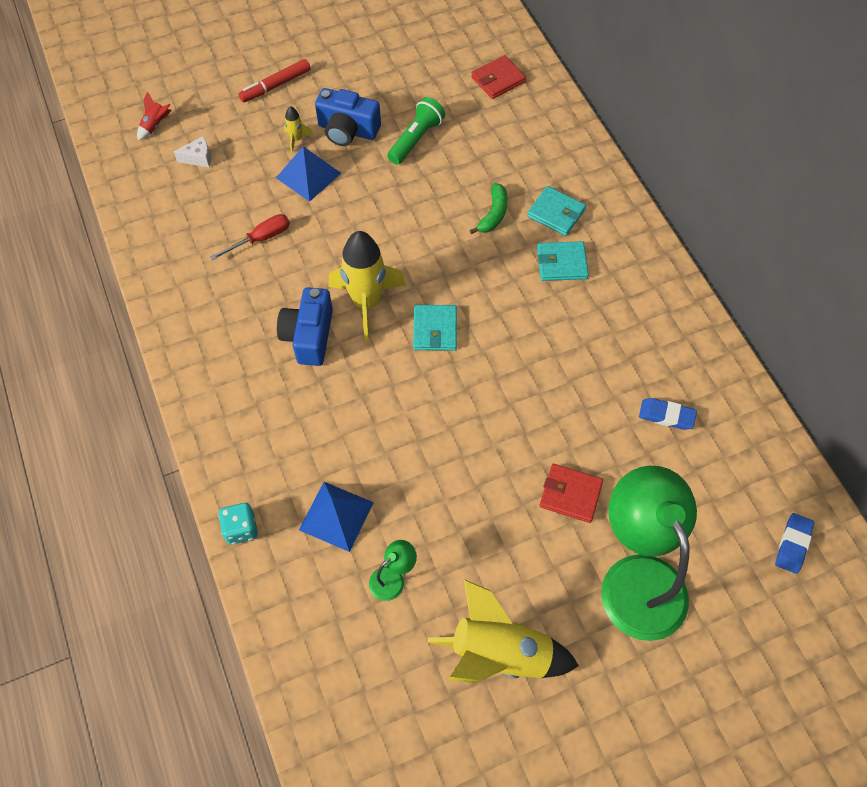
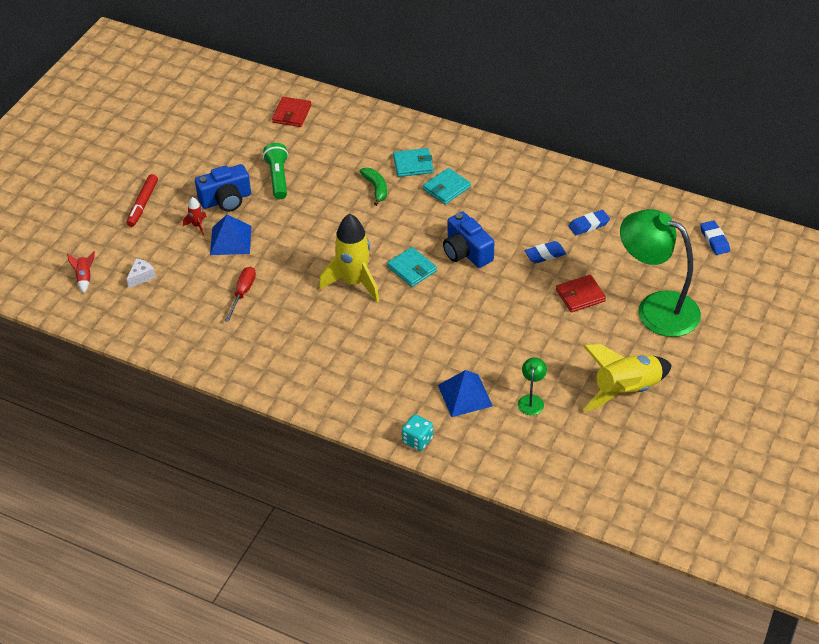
camera: 40 degrees left, 15 degrees down
blue camera [277,287,333,366] -> blue camera moved to [443,212,494,268]
yellow rocket [284,106,313,153] -> red rocket [183,197,207,235]
none -> blue eraser [525,241,566,264]

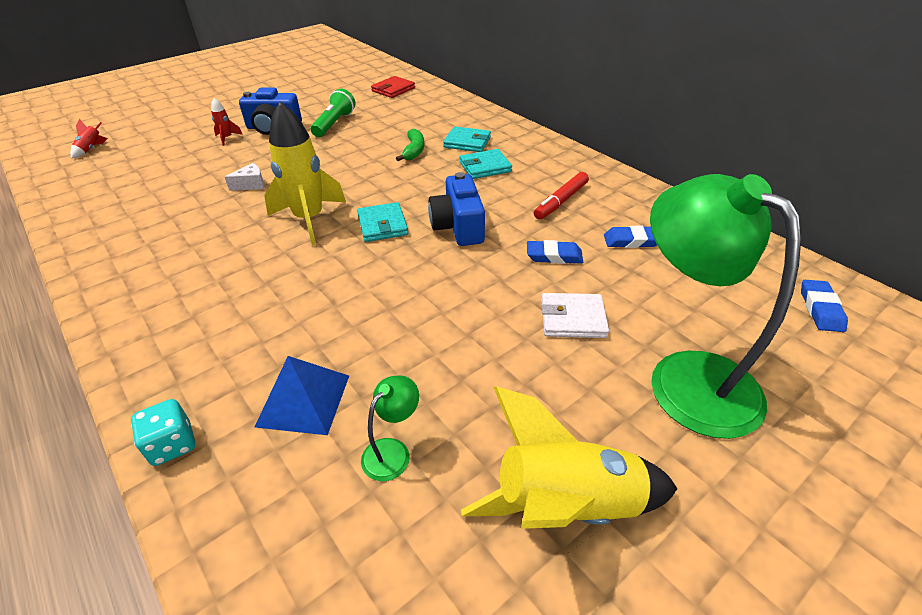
camera: 25 degrees right, 5 degrees down
red marker [126,174,158,227] -> red marker moved to [534,172,589,220]
white cheese [127,258,156,288] -> white cheese moved to [225,163,264,191]
blue pyramid [210,215,252,255] -> none
red screwdriver [225,267,256,322] -> none
red wallet [556,275,606,312] -> white wallet [541,293,609,338]

